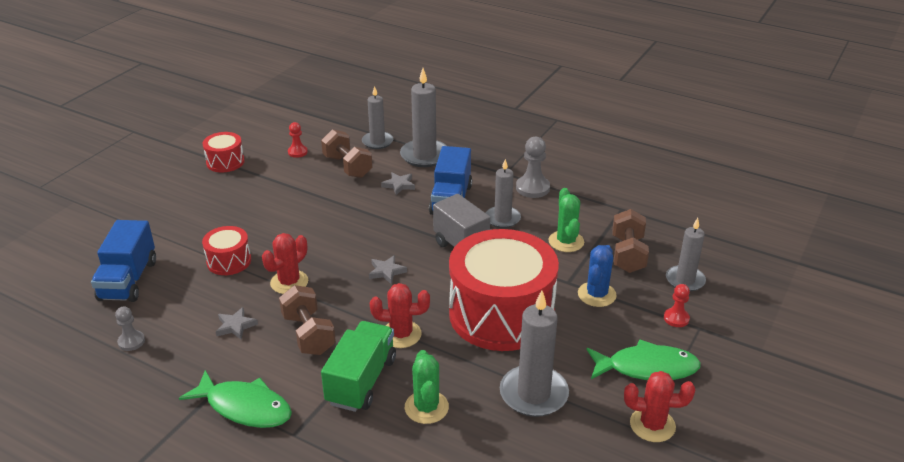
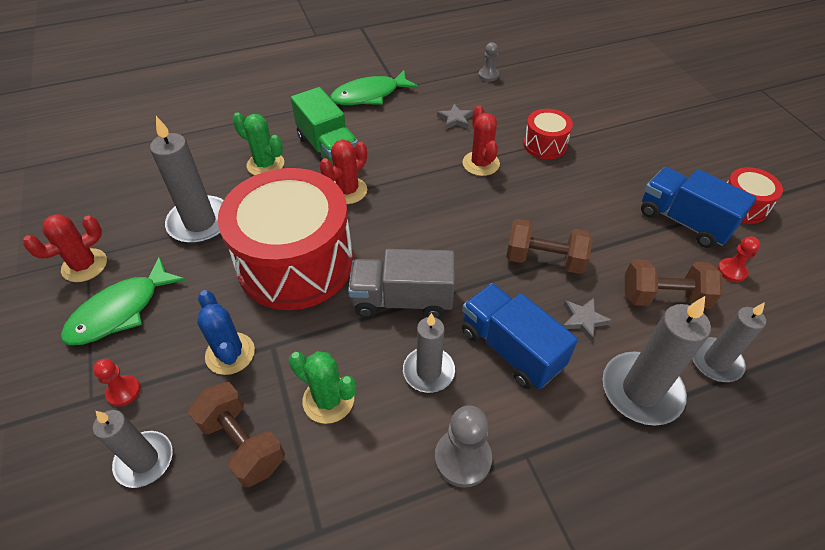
camera: 130 degrees right, 15 degrees up
blue truck [91,220,156,302] -> blue truck moved to [641,167,757,248]
brown dumbbell [279,285,336,355] -> brown dumbbell moved to [506,219,593,274]
grey star [369,255,407,284] -> none

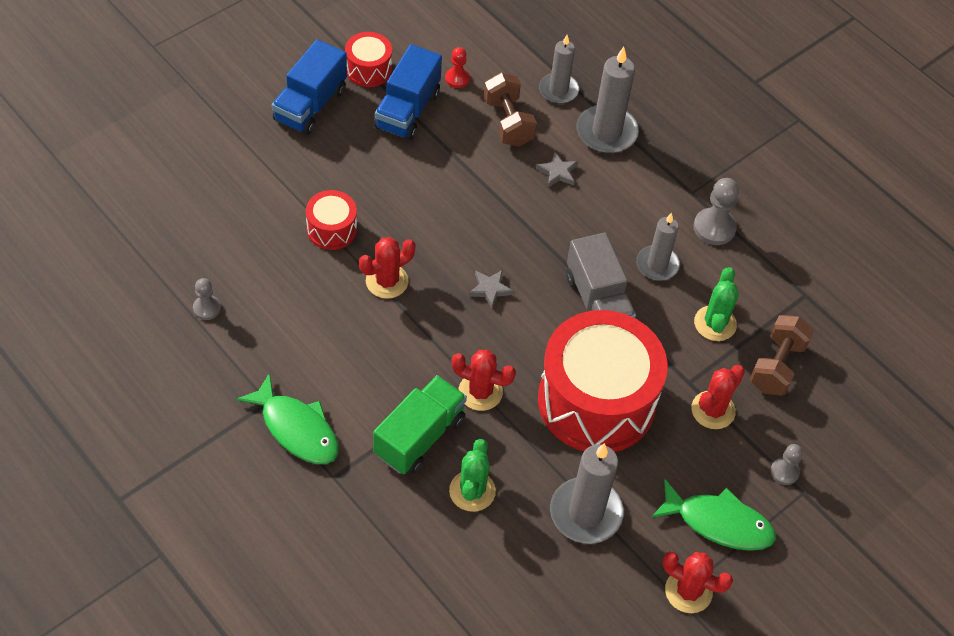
camera: 115 degrees left, 5 degrees up
red pawn [93,359,141,407] -> grey pawn [770,444,803,485]
grey candle [93,410,173,488] -> none
blue cactus [197,290,255,375] -> red cactus [691,365,745,429]
grey star [437,104,473,129] -> grey star moved to [469,270,513,309]
blue truck [462,283,578,389] -> blue truck moved to [272,39,347,135]
brown dumbbell [506,219,593,274] -> none

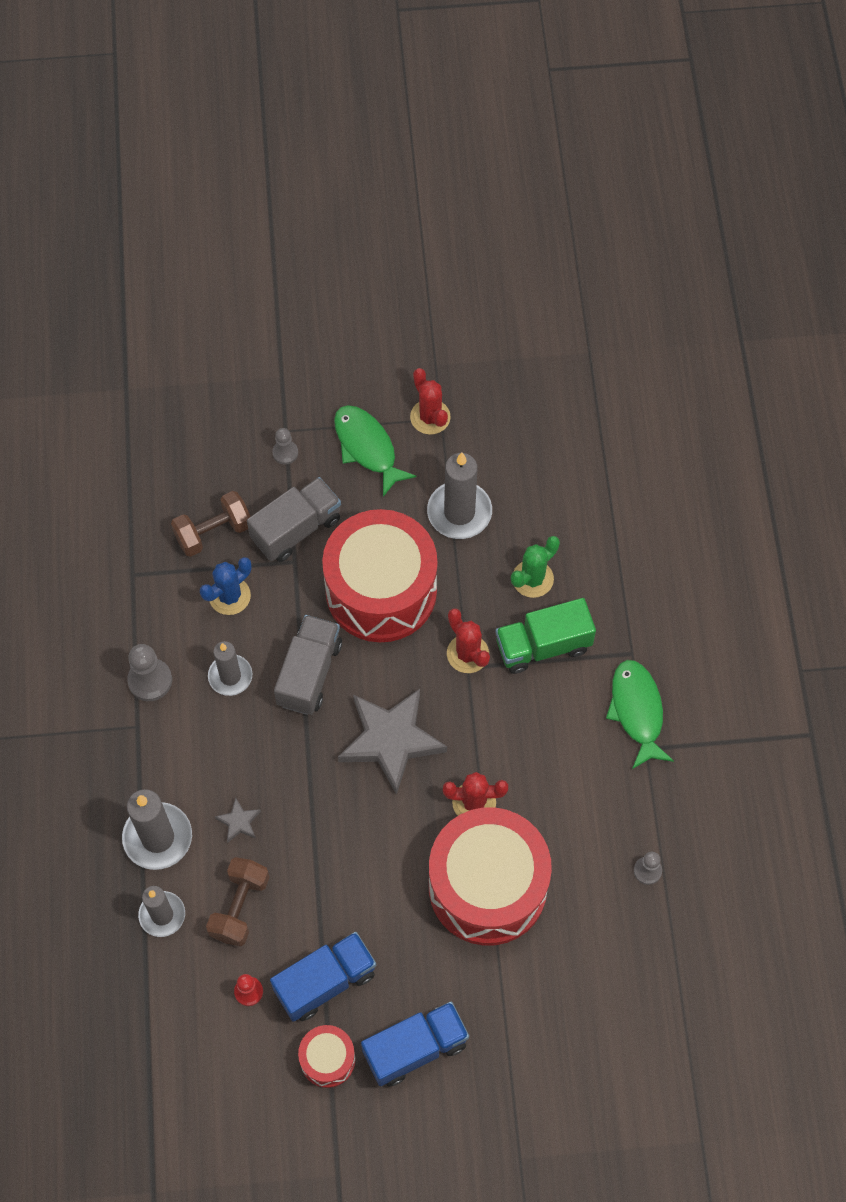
camera: 140 degrees left, 10 degrees up
red drum [306,190,357,250] -> red drum [429,807,552,946], size x2.23
grey star [469,270,513,309] -> grey star [338,689,447,795], size x2.41
red cactus [691,365,745,429] -> grey truck [247,477,341,562]
green cactus [694,267,739,341] -> blue cactus [200,557,251,615]

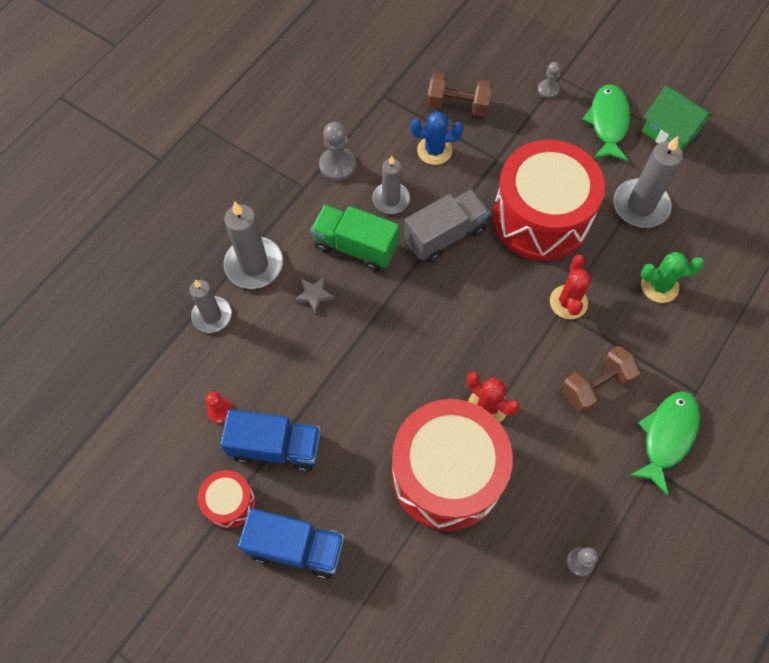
camera: 40 degrees right, 0 degrees up
brown dumbbell [206,857,270,946] -> brown dumbbell moved to [561,346,641,413]
grey truck [247,477,341,562] -> none
grey star [338,689,447,795] -> none
red cactus [410,368,451,435] -> green house [642,85,713,150]
green truck [495,598,596,674] -> green truck moved to [311,205,399,271]

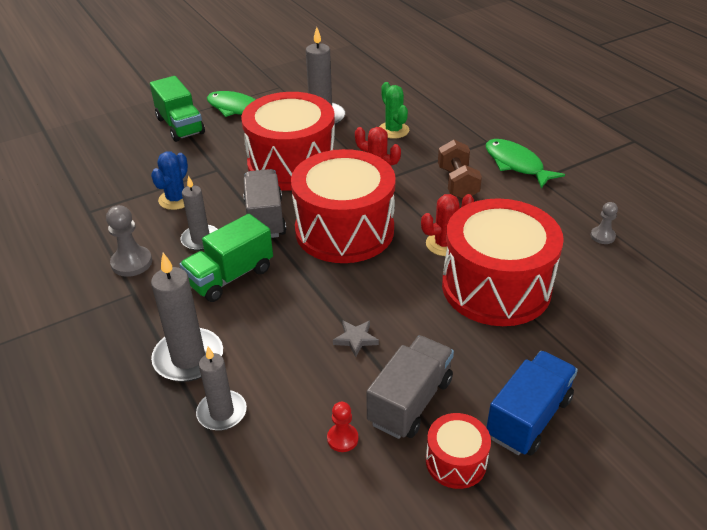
camera: 65 degrees left, 25 degrees down
blue truck [220,409,321,472] -> grey truck [367,335,454,439]
grey star [294,277,335,314] -> grey star moved to [333,320,379,357]
brown dumbbell [427,73,493,117] -> none
grey pawn [538,62,561,99] -> green truck [150,76,205,142]
green cactus [641,252,704,303] -> green cactus turned 45 degrees counterclockwise [379,82,409,139]
green house [642,85,713,150] -> none
none -> red drum [291,149,396,263]

